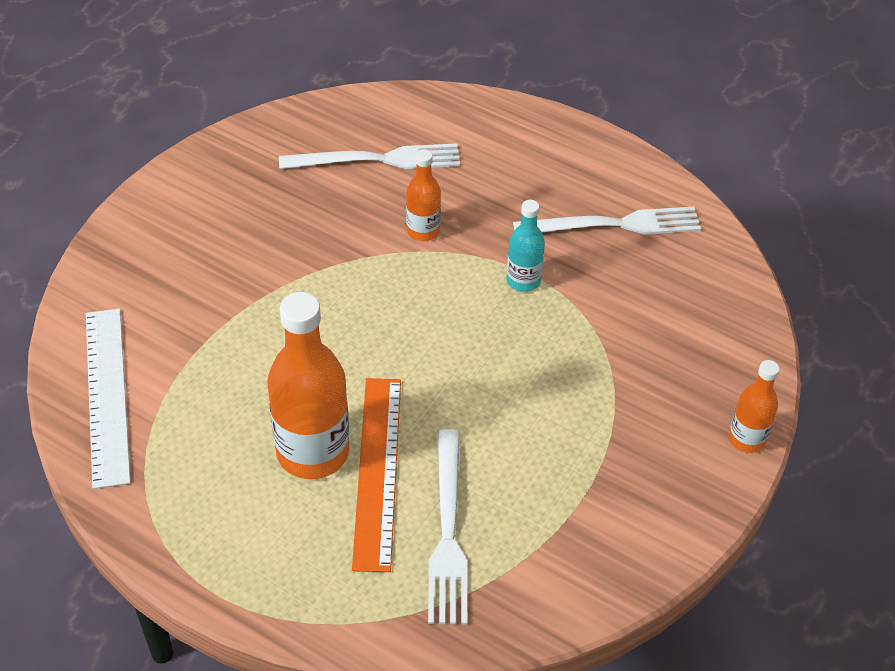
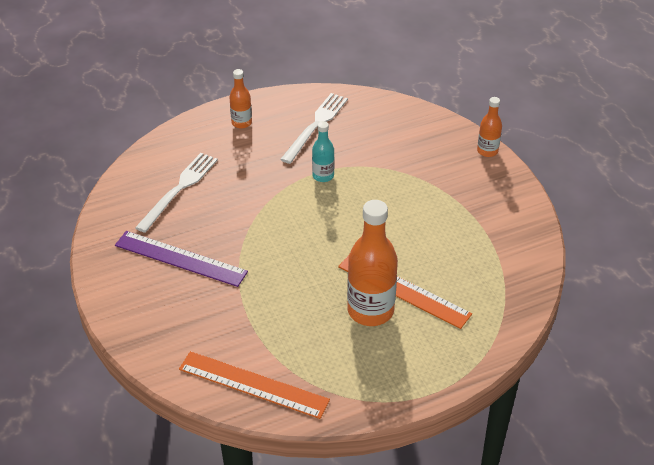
camera: 55 degrees left, 5 degrees down
white ruler [86,309,131,489] -> orange ruler [179,351,330,419]
orange bottle [406,149,441,241] -> orange bottle moved to [229,69,252,129]
white fork [428,429,467,625] -> none
none -> purple ruler [115,231,248,287]

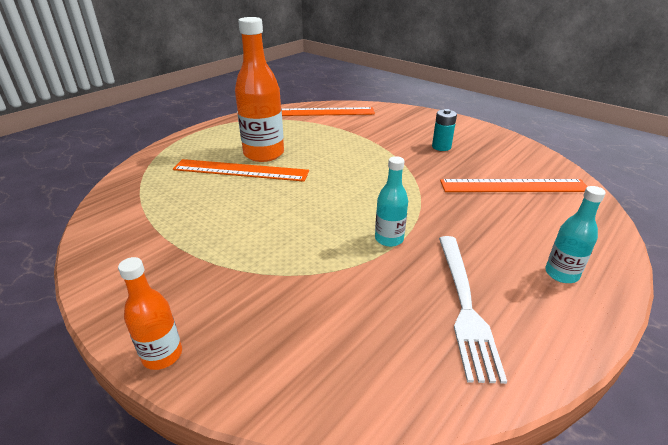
camera: 155 degrees right, 10 degrees down
purple ruler [115,231,248,287] -> turquoise battery [432,109,457,151]
white fork [135,153,218,233] -> orange ruler [440,179,588,192]
orange bottle [229,69,252,129] -> turquoise bottle [545,186,606,283]

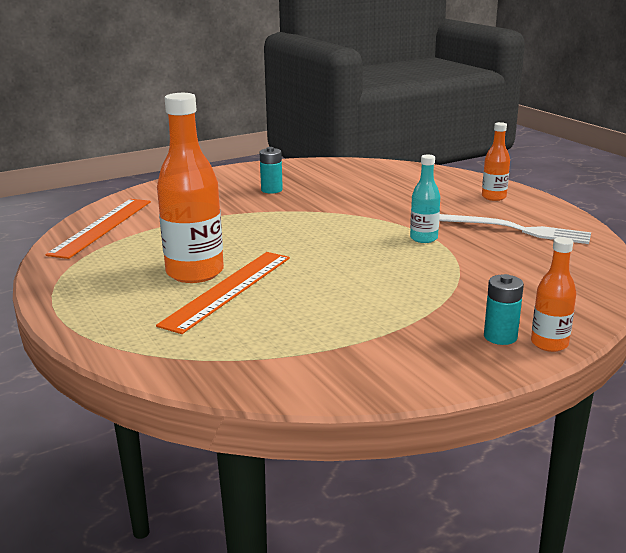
camera: 70 degrees left, 10 degrees down
orange ruler [440,179,588,192] -> none
turquoise bottle [545,186,606,283] -> orange bottle [482,122,510,201]
none -> turquoise battery [484,274,524,345]

